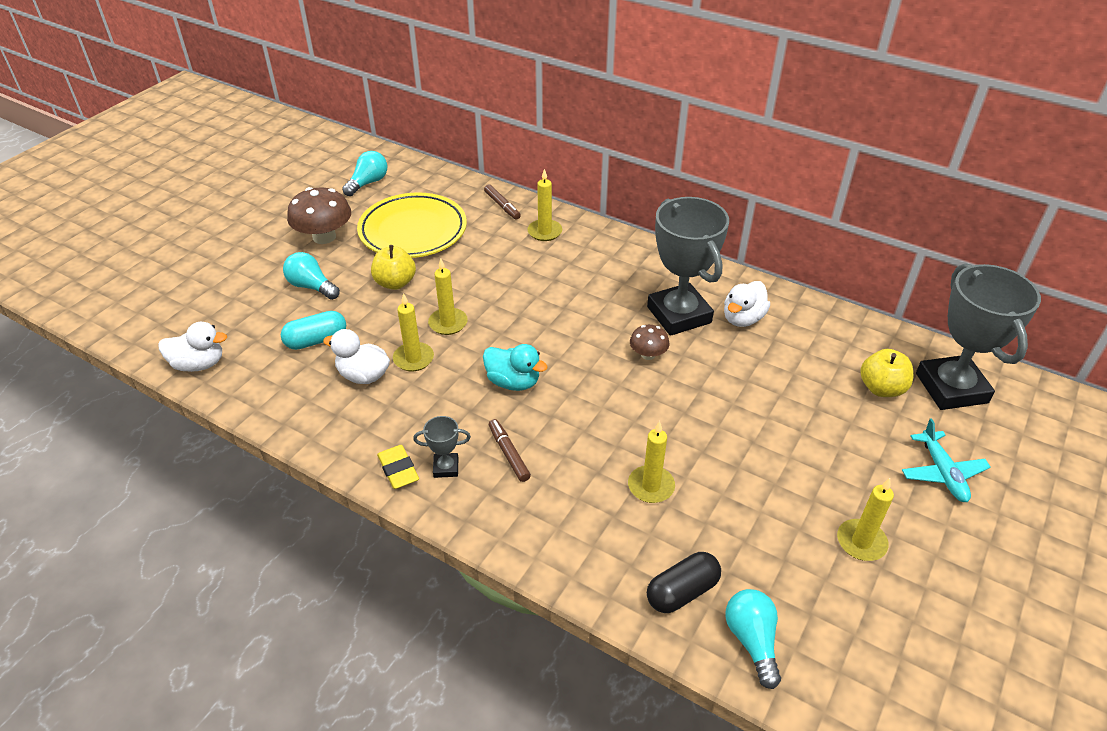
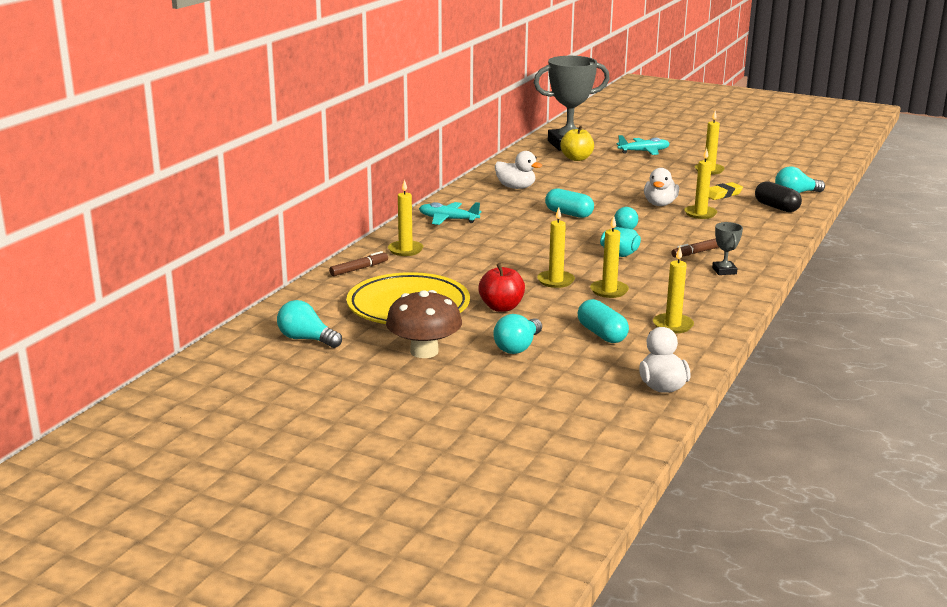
camera: 95 degrees left, 20 degrees down
white duck [323,329,390,384] -> white duck moved to [644,168,679,206]
yellow apple [371,245,416,290] -> red apple [478,263,525,312]
yellow eraser [377,445,419,489] -> yellow eraser moved to [709,182,743,200]
brown mushroom [630,325,669,360] -> turquoise capsule [545,188,594,218]
grey trophy [647,197,729,336] -> none
none -> turquoise plane [419,202,482,225]
none -> yellow candle [653,247,694,333]

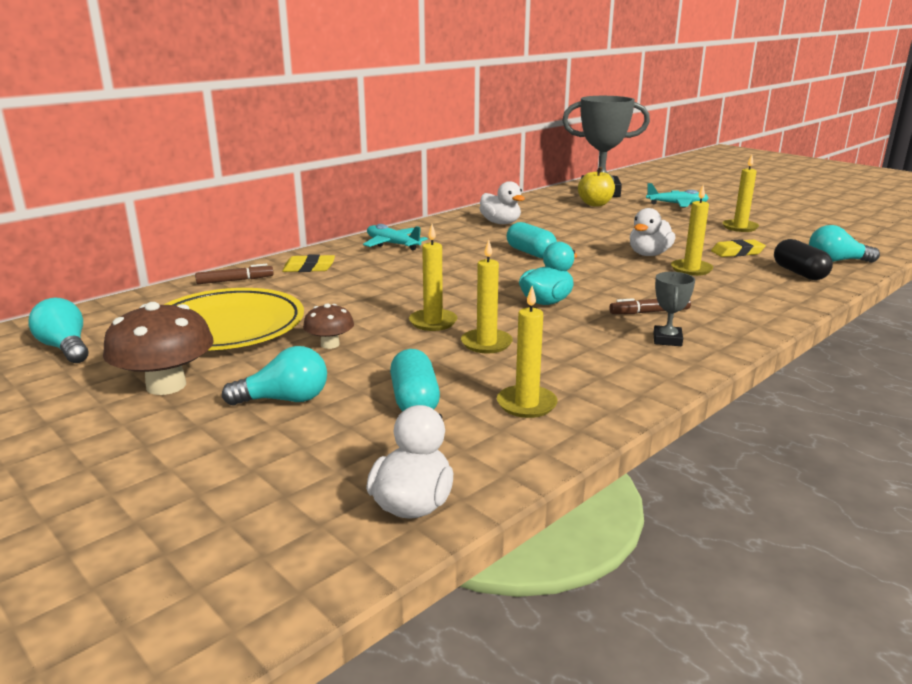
camera: 20 degrees right, 0 degrees up
yellow candle [388,179,423,256] -> yellow eraser [282,254,335,272]
red apple [478,263,525,312] -> brown mushroom [303,303,354,349]
turquoise light bulb [493,314,542,354] -> turquoise light bulb turned 150 degrees counterclockwise [222,346,327,406]

